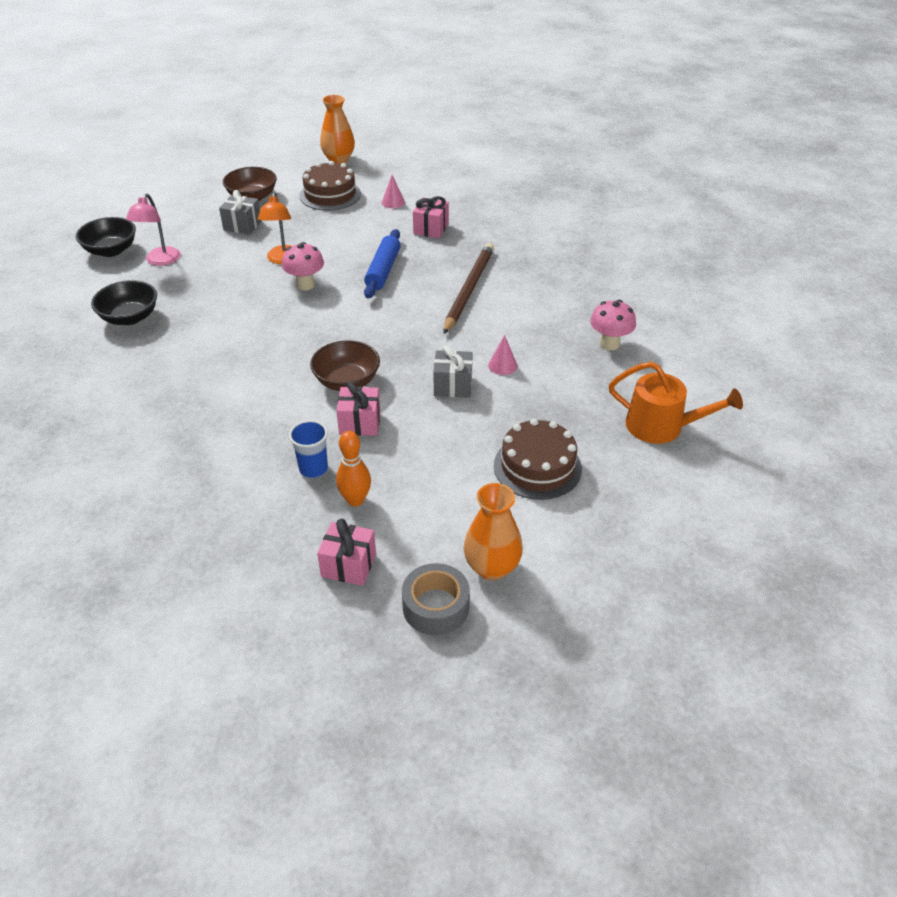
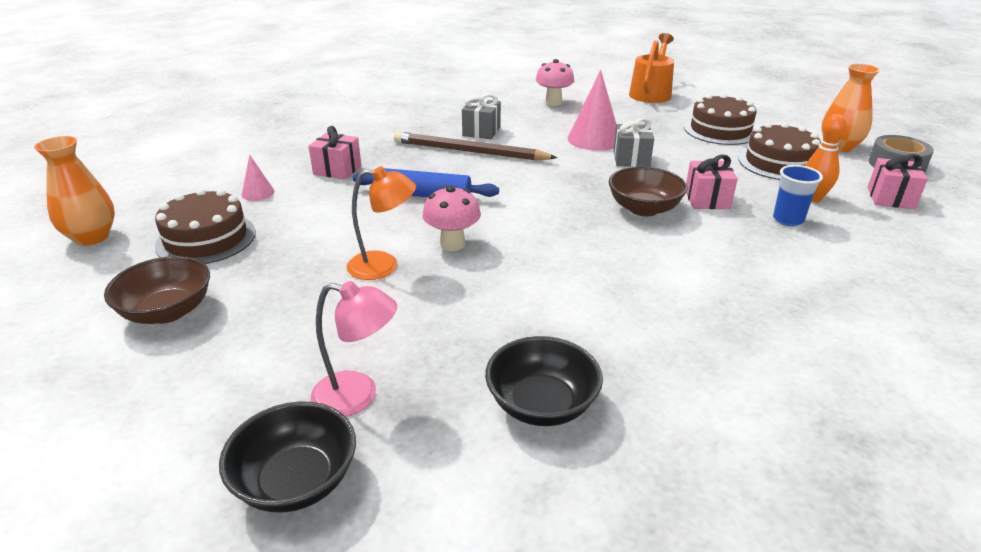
camera: 90 degrees left, 10 degrees down
grey gift [219,190,262,235] -> grey gift moved to [462,94,501,139]
pink cone [488,335,518,375] -> pink cone [568,70,616,151], size x1.95
none -> brown cake [738,122,821,180]

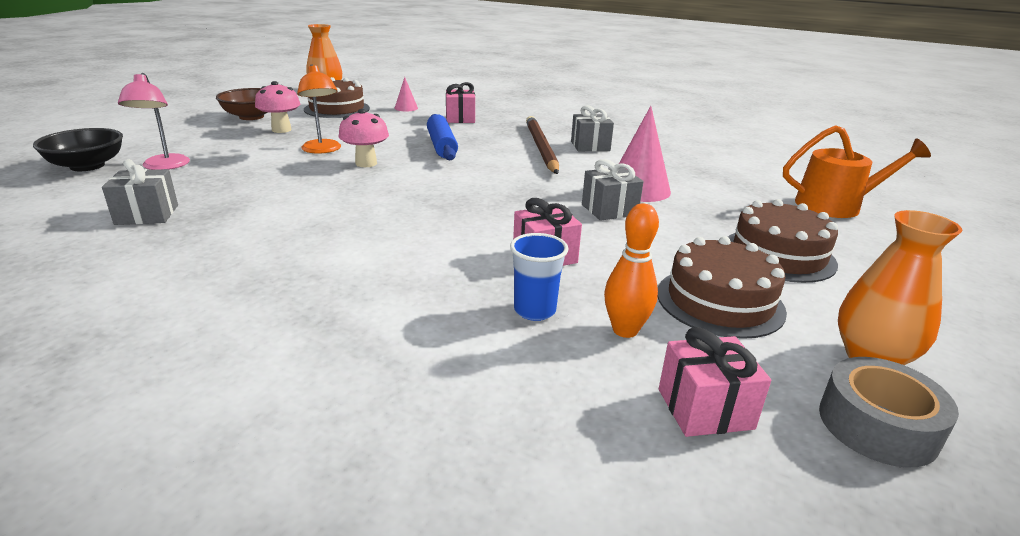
camera: 65 degrees right, 5 degrees down
black bowl [485,336,603,426] -> grey gift [102,159,178,225]
pink mushroom [536,59,574,106] -> pink mushroom moved to [255,81,300,133]
brown bowl [608,167,687,216] -> none

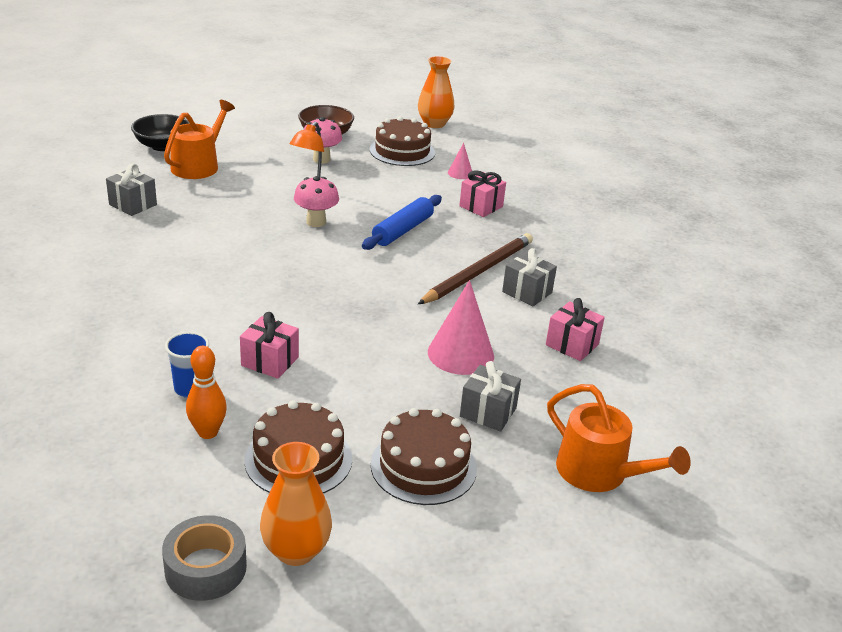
camera: 45 degrees right, 5 degrees up
pink lamp [118,73,190,170] -> orange watering can [164,100,235,179]
grey gift [582,159,644,221] -> grey gift moved to [460,361,521,432]
pink gift [659,327,771,437] -> pink gift moved to [546,298,605,361]

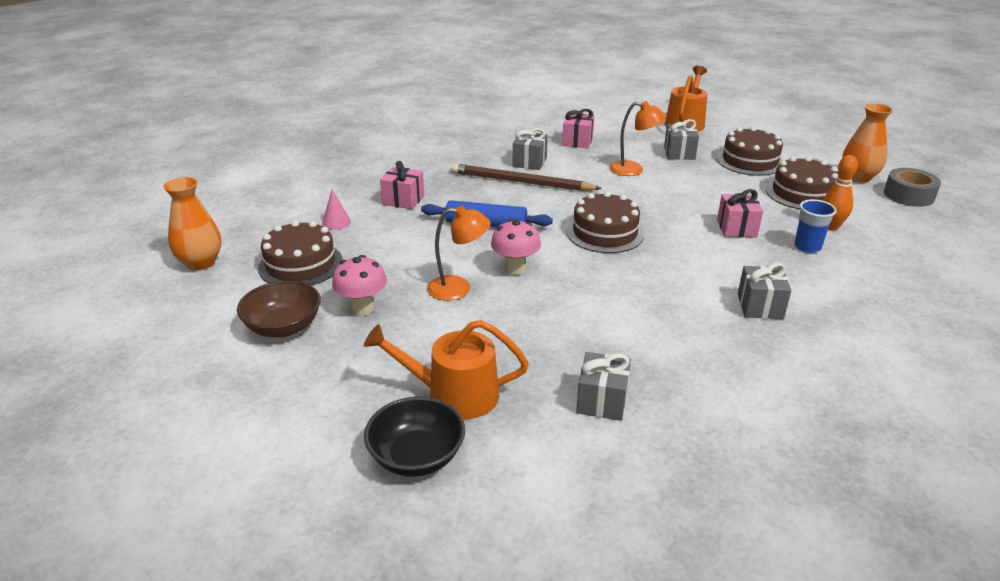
camera: 110 degrees left, 0 degrees up
pink cone [428,280,494,375] -> orange lamp [610,101,666,176]
none -> brown cake [566,191,644,253]
none -> grey gift [738,263,791,319]

